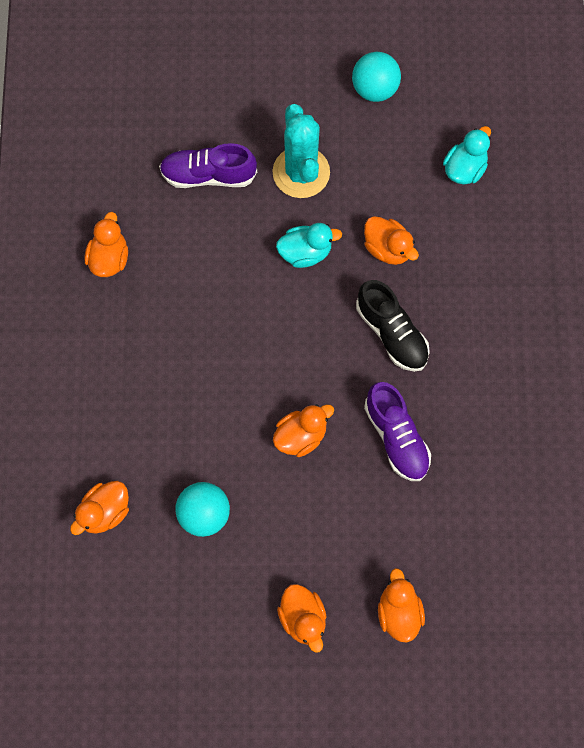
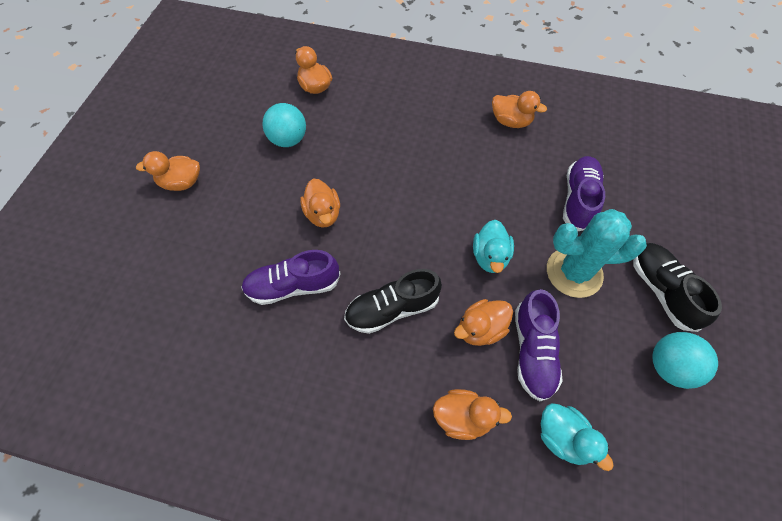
camera: 105 degrees right, 10 degrees down
orange duck [378,568,425,642] -> orange duck moved to [433,389,512,440]
none -> purple shoe [515,289,563,401]
none -> black shoe [633,243,722,332]

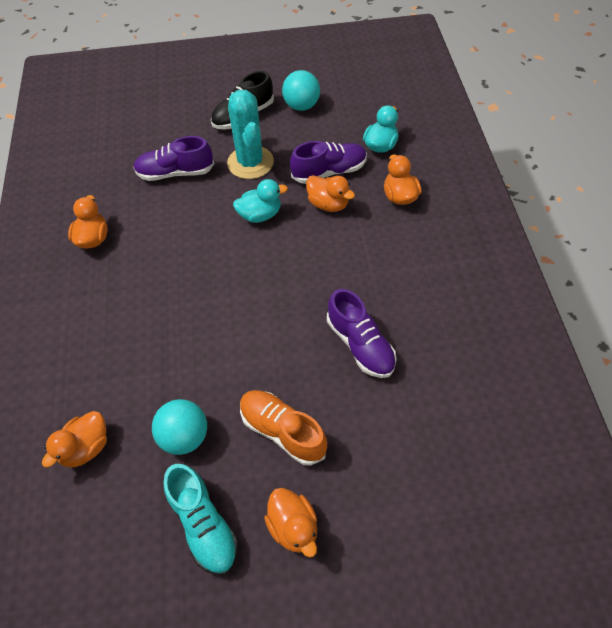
camera: 110 degrees left, 5 degrees down
orange duck [300,179,340,228] -> none
black shoe [344,269,442,334] -> none
none -> turquoise shoe [163,464,239,576]
none -> orange shoe [240,390,327,466]

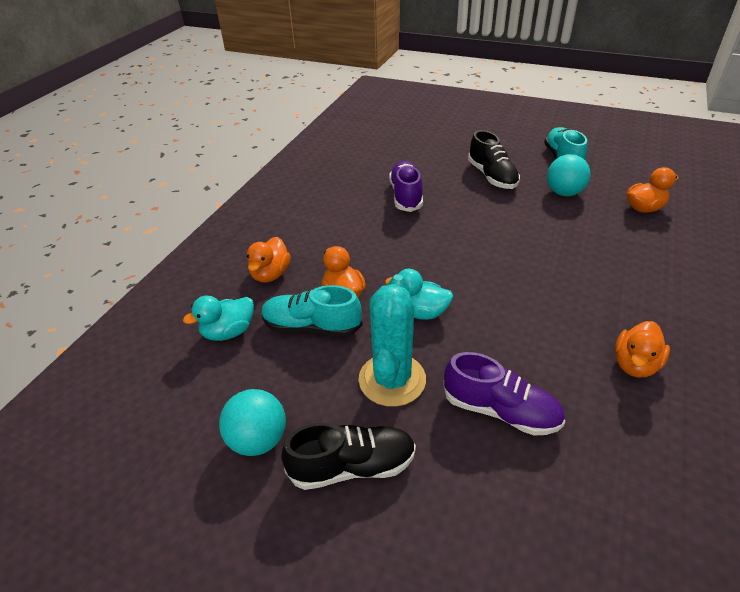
camera: 150 degrees left, 15 degrees down
orange shoe [240,390,327,466] -> black shoe [468,130,520,189]
orange duck [264,488,317,558] -> none
purple shoe [290,141,367,184] -> turquoise shoe [261,285,362,337]

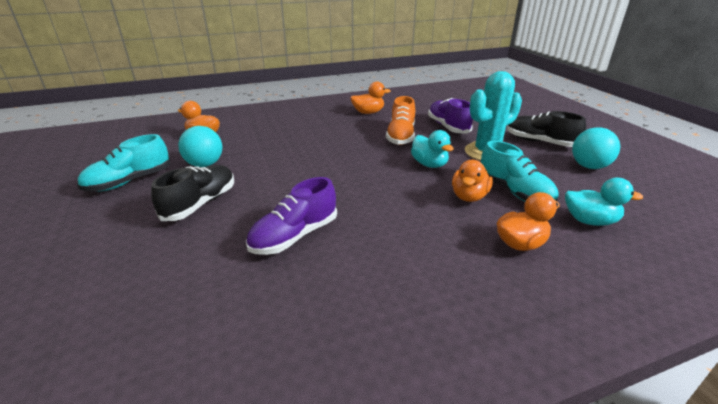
camera: 135 degrees left, 10 degrees down
none -> orange shoe [386,96,415,145]

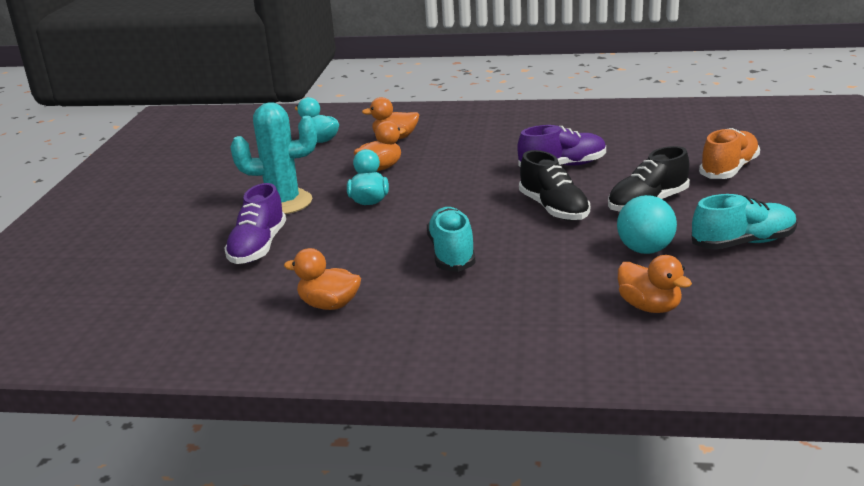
camera: 150 degrees left, 5 degrees down
orange shoe [386,96,415,145] -> orange shoe moved to [699,128,760,179]
turquoise shoe [481,141,558,202] -> turquoise shoe moved to [427,207,476,272]
black shoe [507,111,586,147] -> black shoe moved to [519,150,590,221]
turquoise ball [572,127,620,169] -> none

